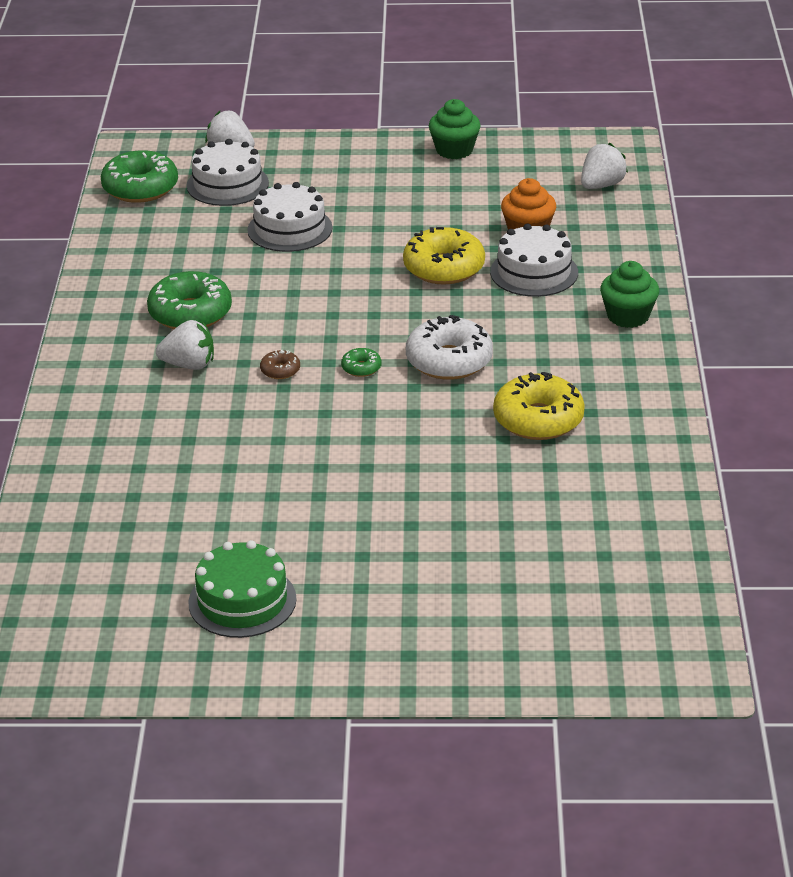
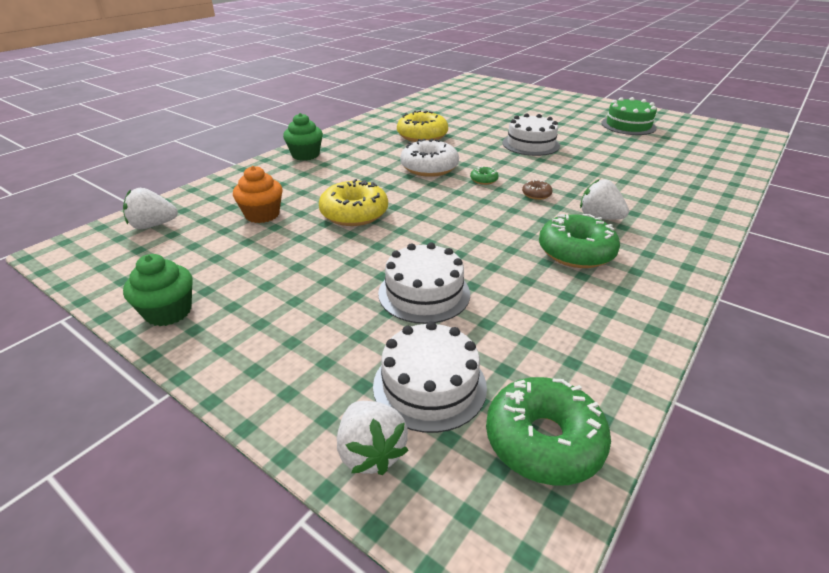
camera: 145 degrees left, 0 degrees up
white cake [490,224,578,297] -> white cake moved to [502,113,560,156]

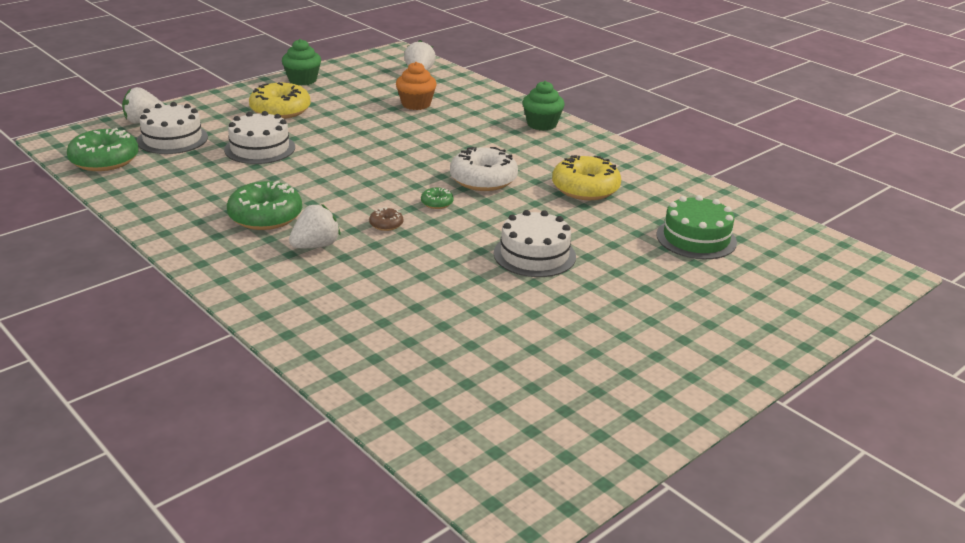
camera: 100 degrees right, 5 degrees down
yellow donut [319,179,388,226] -> yellow donut moved to [249,82,310,119]
green cake [601,97,657,135] -> green cake moved to [656,195,737,259]

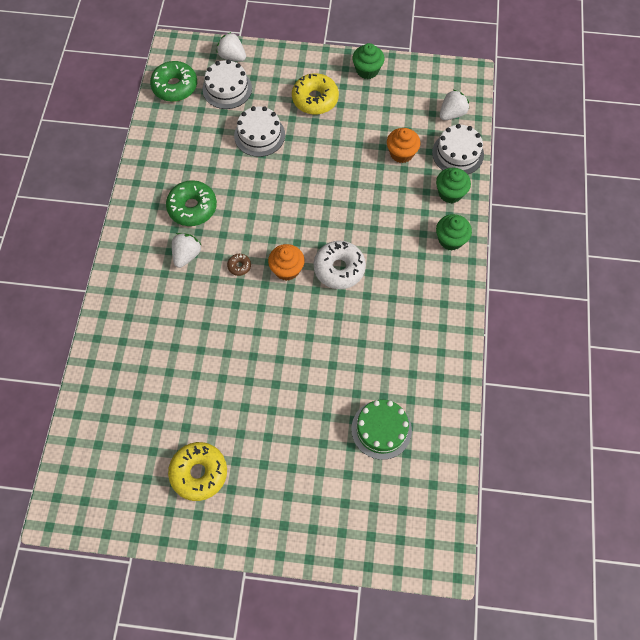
camera: 50 degrees right, 35 degrees up
white strawberry [289,204,341,248] -> white strawberry turned 75 degrees counterclockwise [172,233,201,268]
green donut [421,188,454,209] -> orange cupcake [268,244,305,281]
white cake [494,210,576,277] -> white cake moved to [432,124,484,174]
yellow donut [552,155,621,200] -> yellow donut moved to [168,442,227,501]
none -> green cupcake [436,168,471,203]

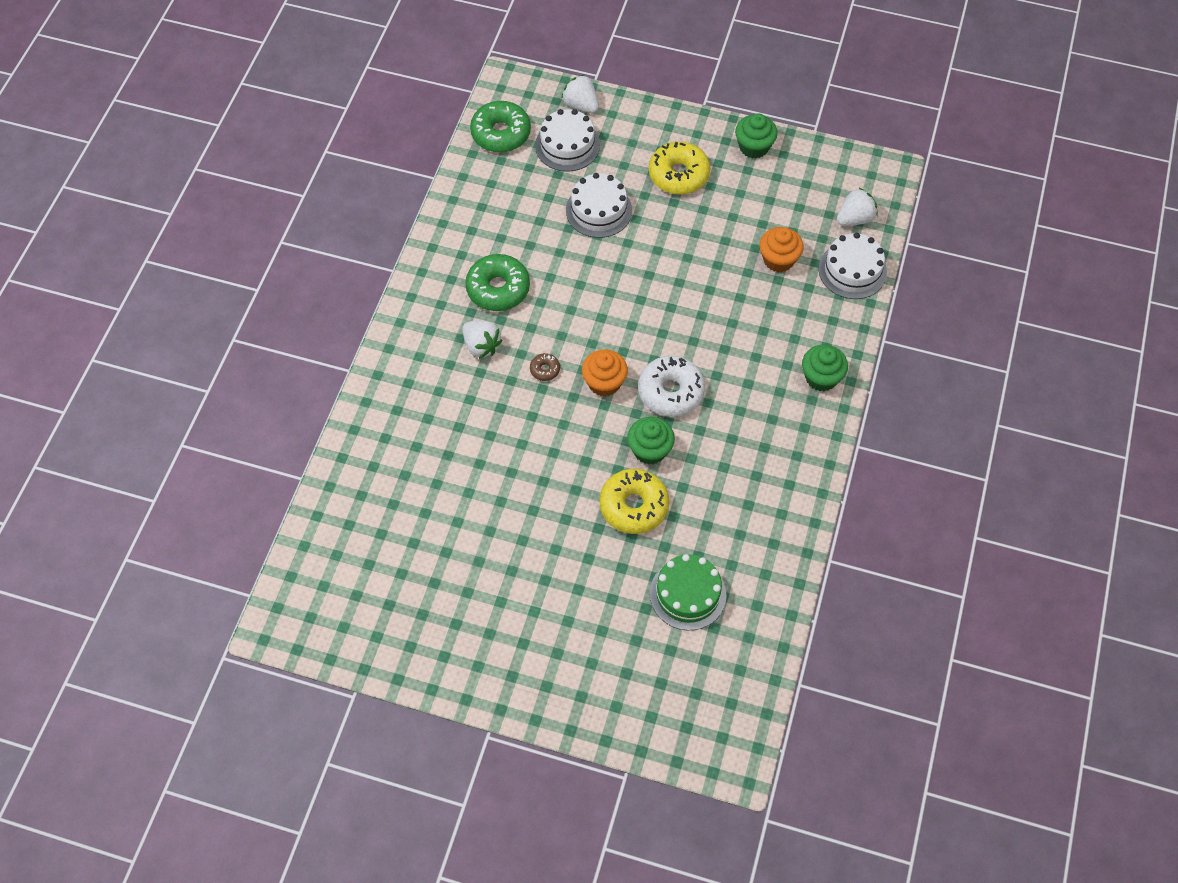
camera: 10 degrees right, 5 degrees down
yellow donut [168,442,227,501] -> yellow donut moved to [600,469,669,534]
white strawberry [172,233,201,268] -> white strawberry turned 105 degrees clockwise [462,321,503,359]
green cupcake [436,168,471,203] -> green cupcake moved to [627,417,675,465]

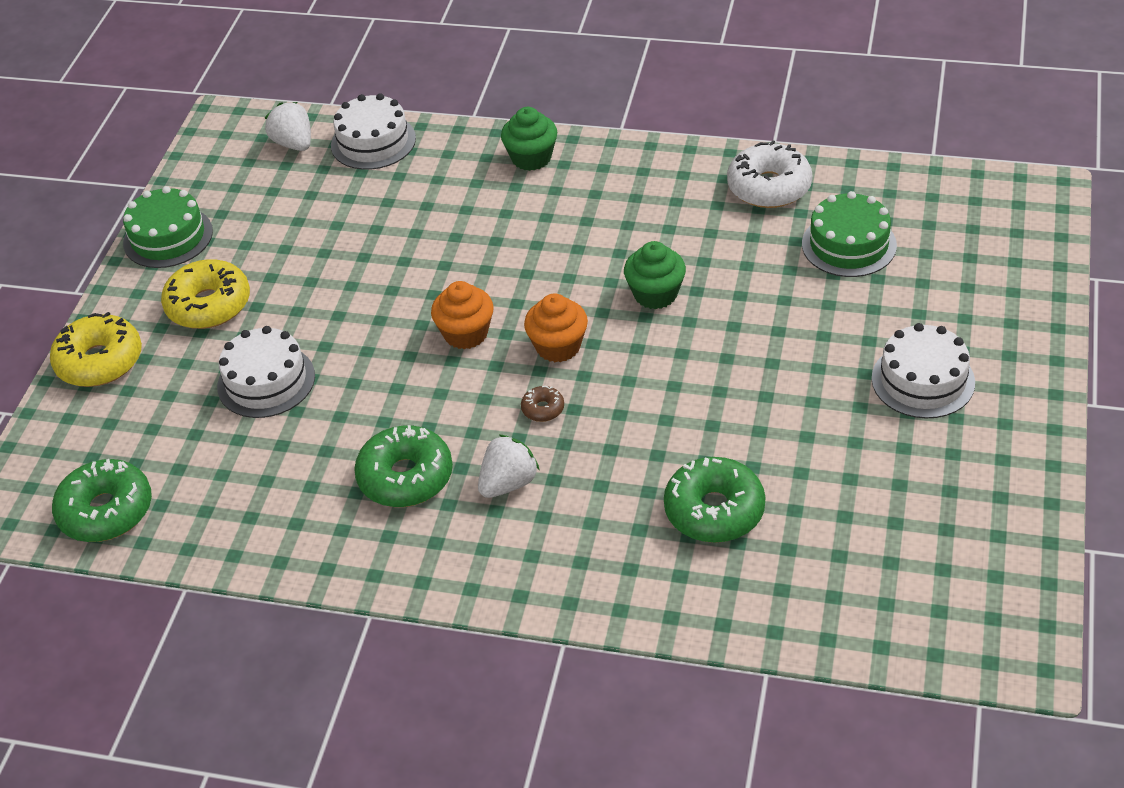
camera: 90 degrees left, 15 degrees down
white cake [535,109,600,172] -> white cake moved to [872,323,975,418]
white strawberry [562,74,599,113] -> none
yellow donut [600,469,669,534] -> yellow donut moved to [50,312,142,387]
white donut [638,356,705,417] -> white donut moved to [727,140,812,208]
green cupcake [735,113,778,158] -> green cake [123,186,213,268]
orange cupcake [759,227,804,272] -> orange cupcake moved to [431,281,494,349]
none -> green donut [664,457,765,543]

